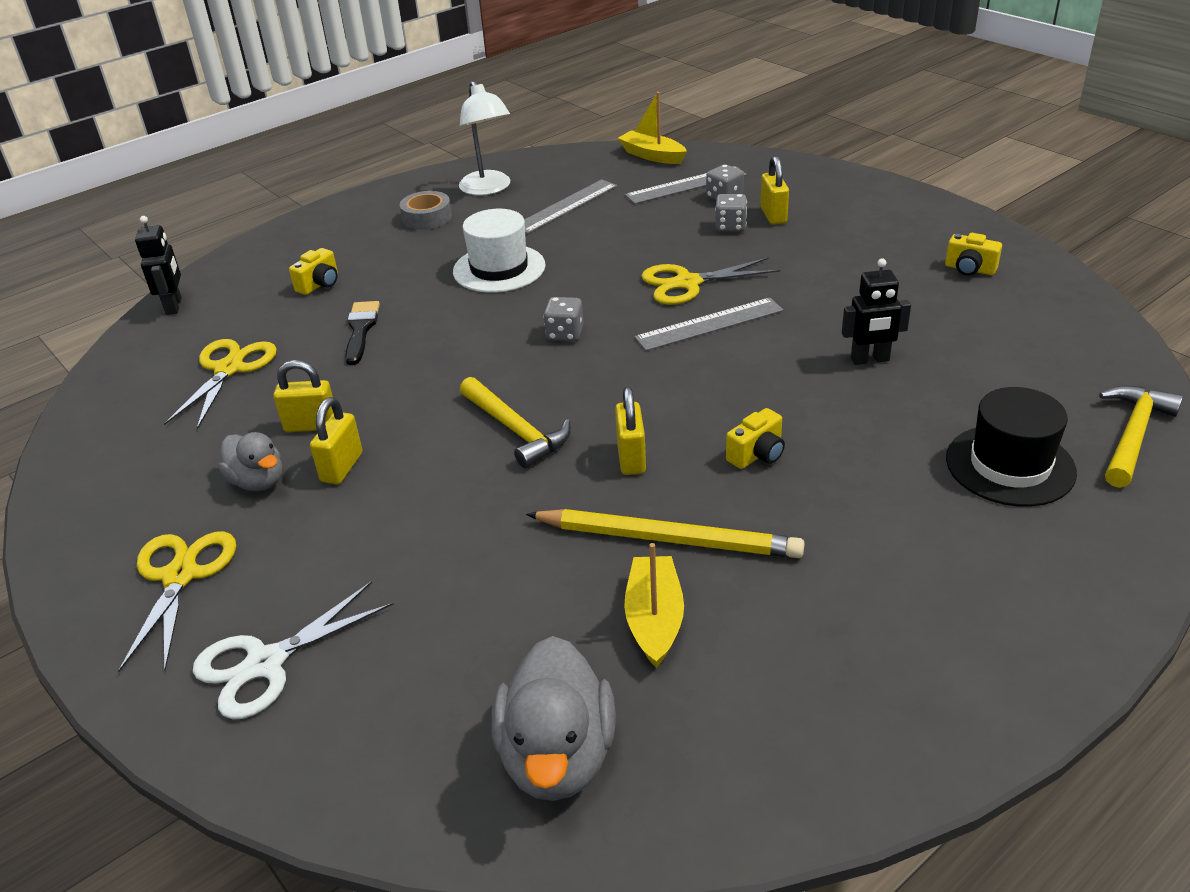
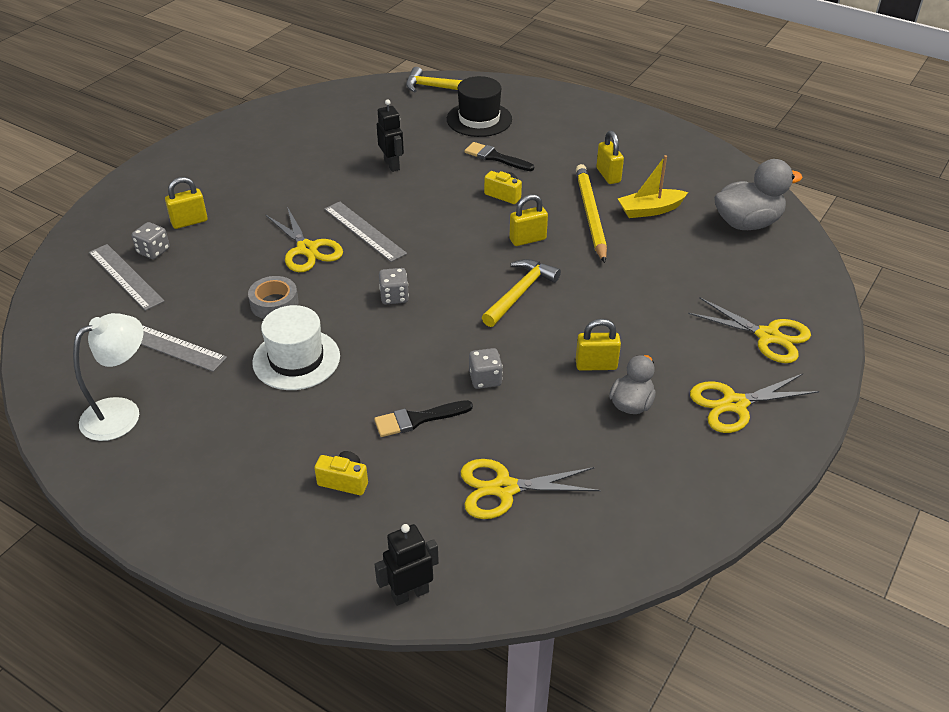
camera: 110 degrees left, 5 degrees up
white scissors [193,581,394,719] -> yellow scissors [688,297,811,363]
yellow padlock [273,360,333,432] -> yellow padlock moved to [596,130,624,184]
grey tape [399,191,452,230] -> grey tape moved to [248,276,299,319]
yellow boat [618,92,687,164] -> none
grey dice [715,194,747,232] -> grey dice moved to [469,348,503,389]
yellow camera [945,233,1002,276] -> none
none -> black brush [464,142,534,171]

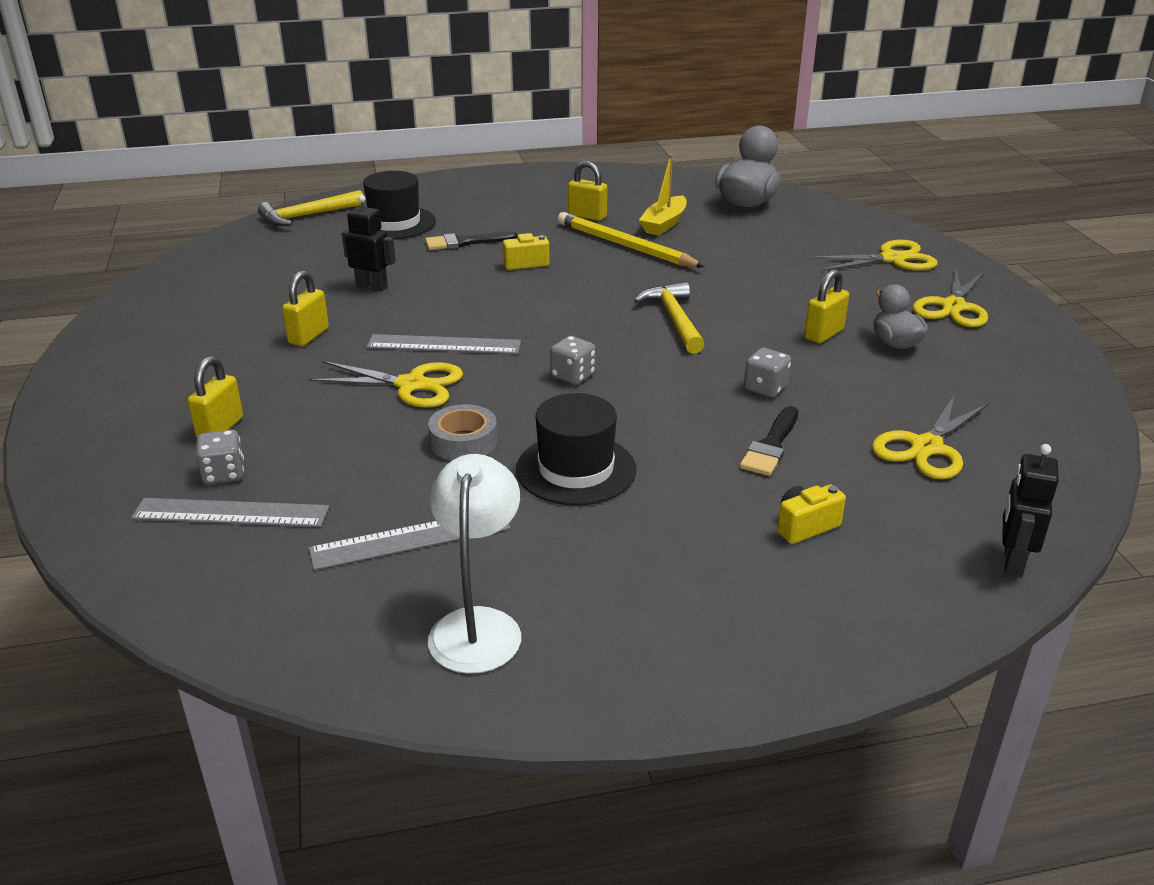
camera: 45 degrees left, 10 degrees down
white hat [252,305,340,390] -> black hat [516,393,637,505]
yellow padlock [510,194,548,246] -> yellow padlock moved to [282,271,329,346]

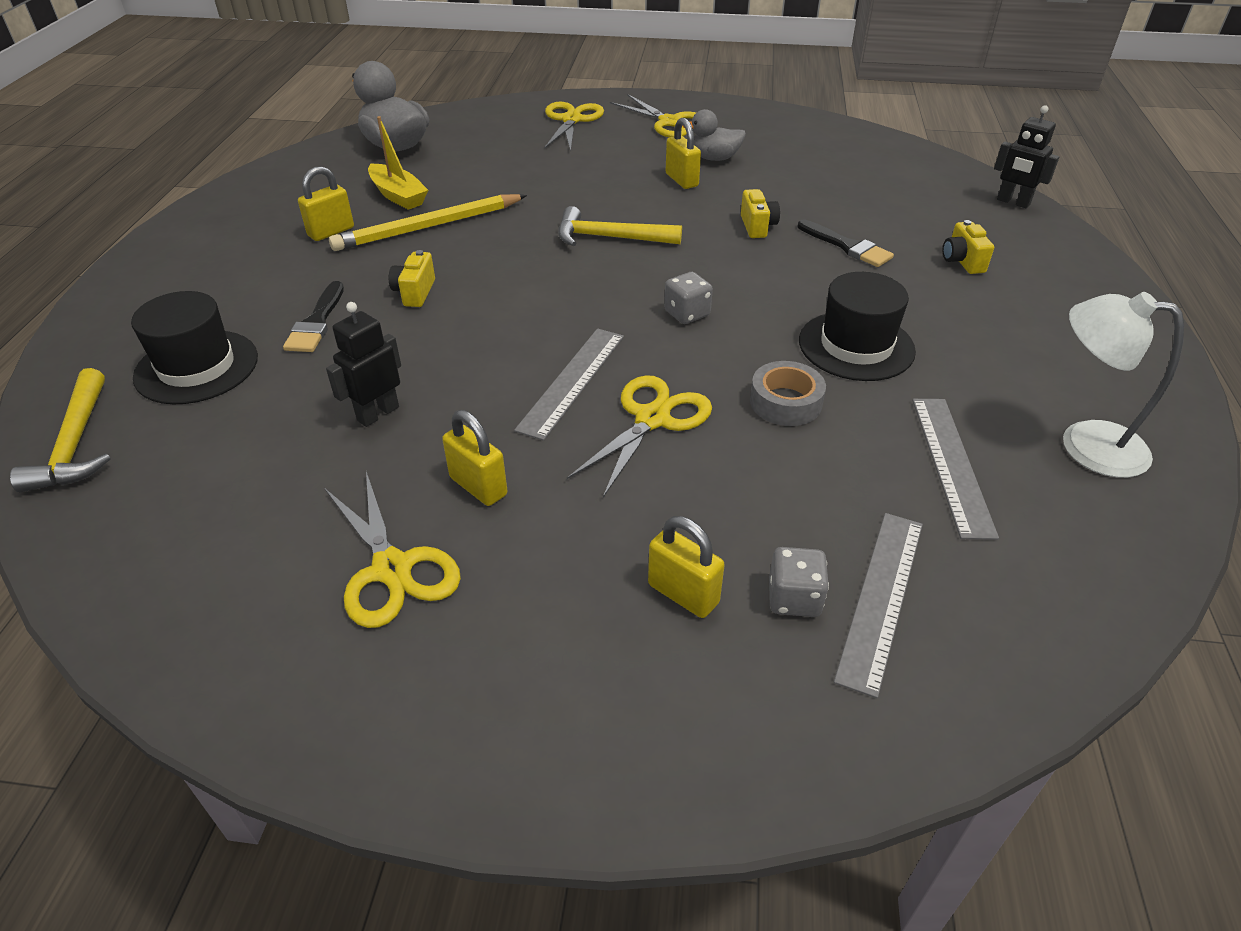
camera: 70 degrees left, 10 degrees up
grey dice [744,348,791,397] -> yellow camera [741,189,780,238]
yellow scissors [872,394,989,479] -> yellow scissors moved to [324,472,461,628]

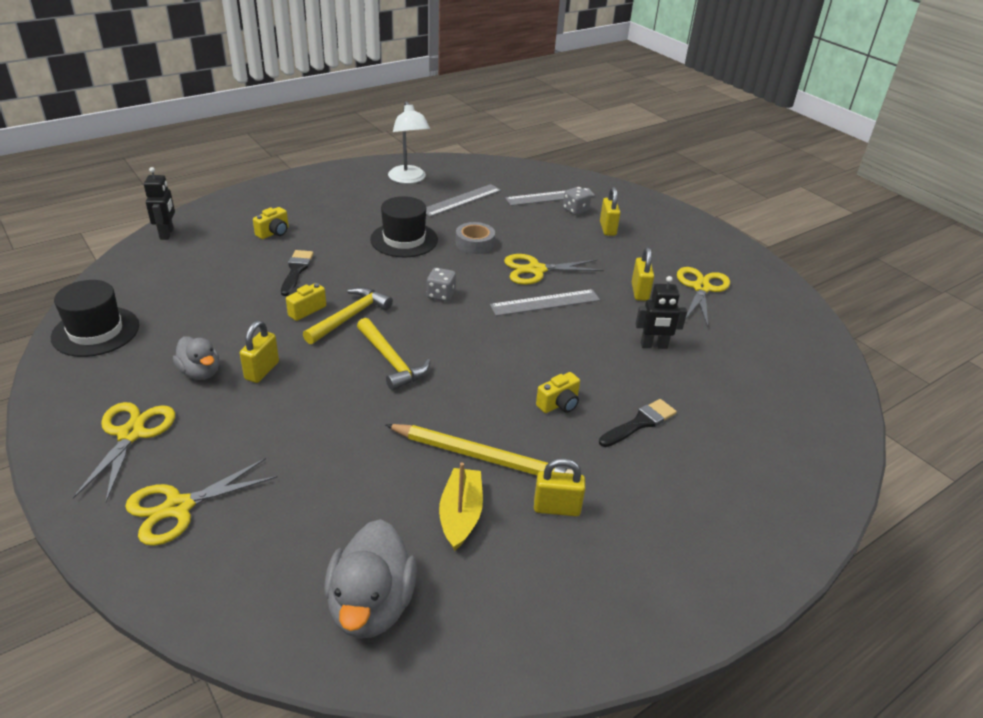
camera: 135 degrees left, 5 degrees down
yellow hammer [10,368,111,492] -> yellow hammer moved to [303,287,393,344]
black hat [131,291,258,404] -> black hat moved to [51,280,139,357]

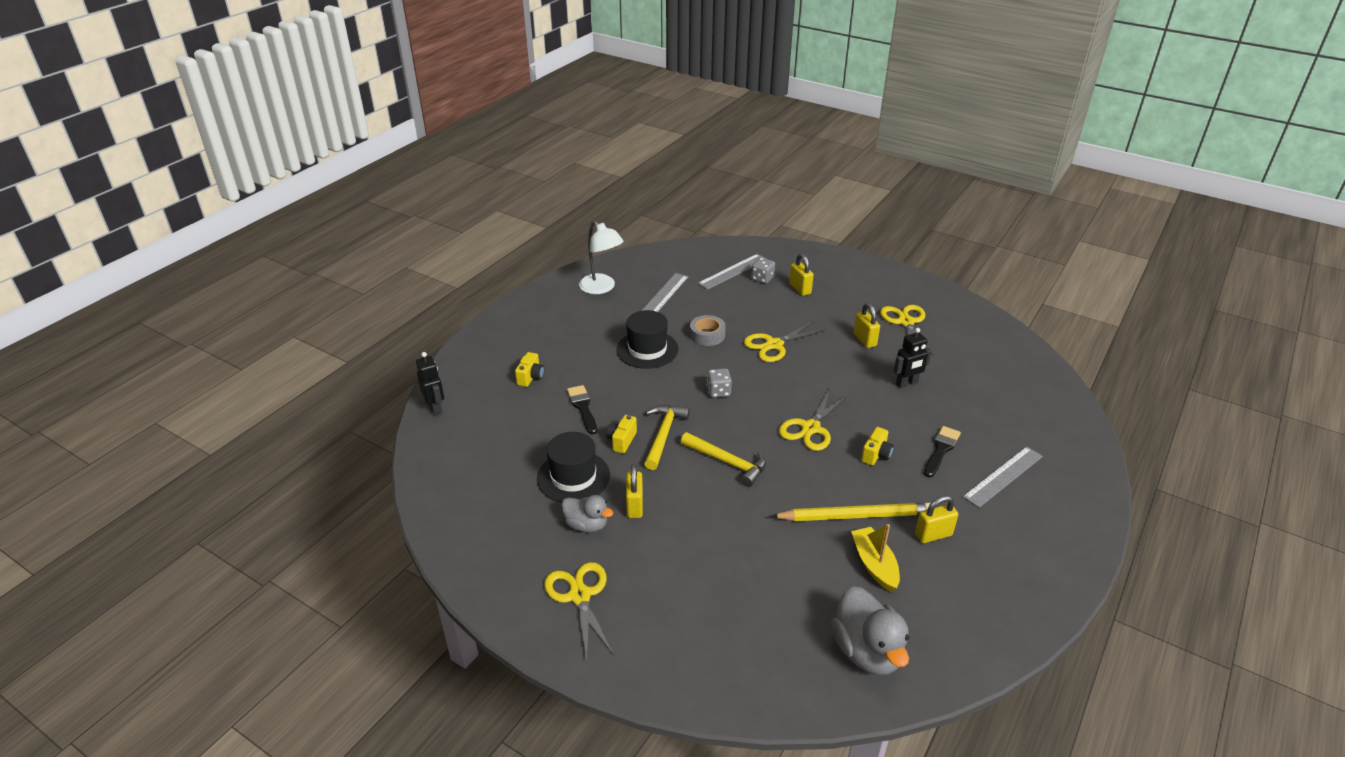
camera: 20 degrees left, 0 degrees up
black hat [51,280,139,357] -> black hat moved to [537,432,610,503]
yellow scissors [125,458,278,546] -> yellow scissors moved to [779,388,849,451]
grey ruler [490,289,600,316] -> grey ruler moved to [963,447,1043,508]

